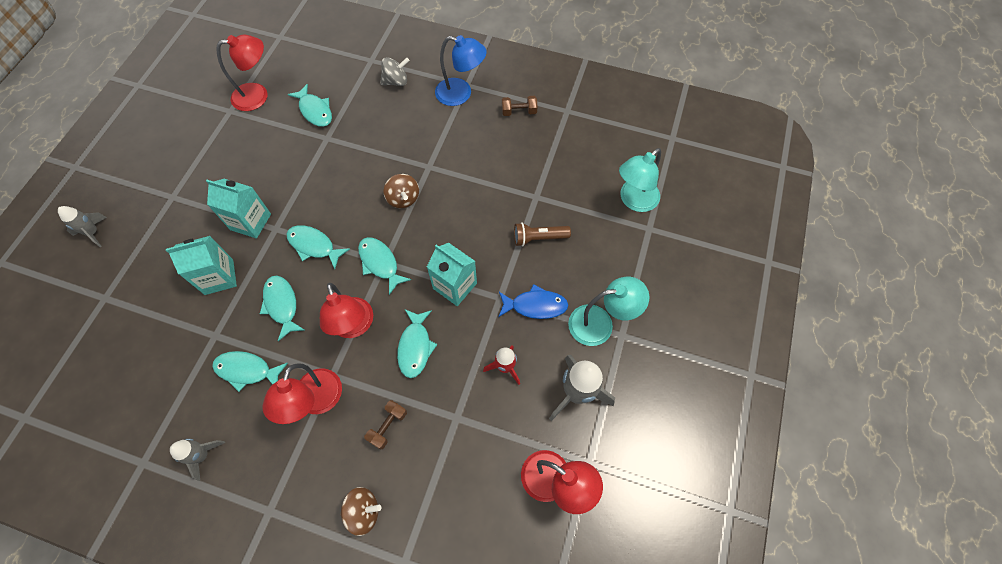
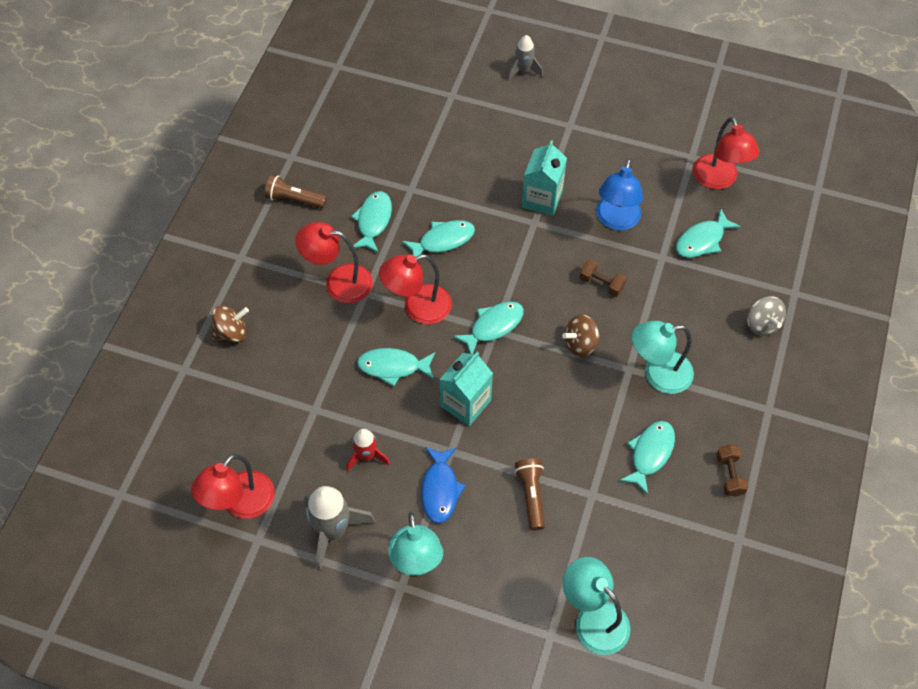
camera: 90 degrees right, 5 degrees down
turquoise carton [166,236,237,295] -> none
grey rocket [170,439,225,481] -> brown flashlight [265,175,327,208]
turquoise fish [287,225,350,269] -> turquoise fish moved to [619,421,675,495]
brown spinning top [340,487,381,536] -> brown spinning top turned 105 degrees counterclockwise [210,305,249,342]
brown dumbbell [364,400,407,450] -> brown dumbbell moved to [579,259,626,297]
blue lamp [435,35,487,106] -> blue lamp moved to [596,159,643,231]
none -> turquoise lamp [632,321,694,394]

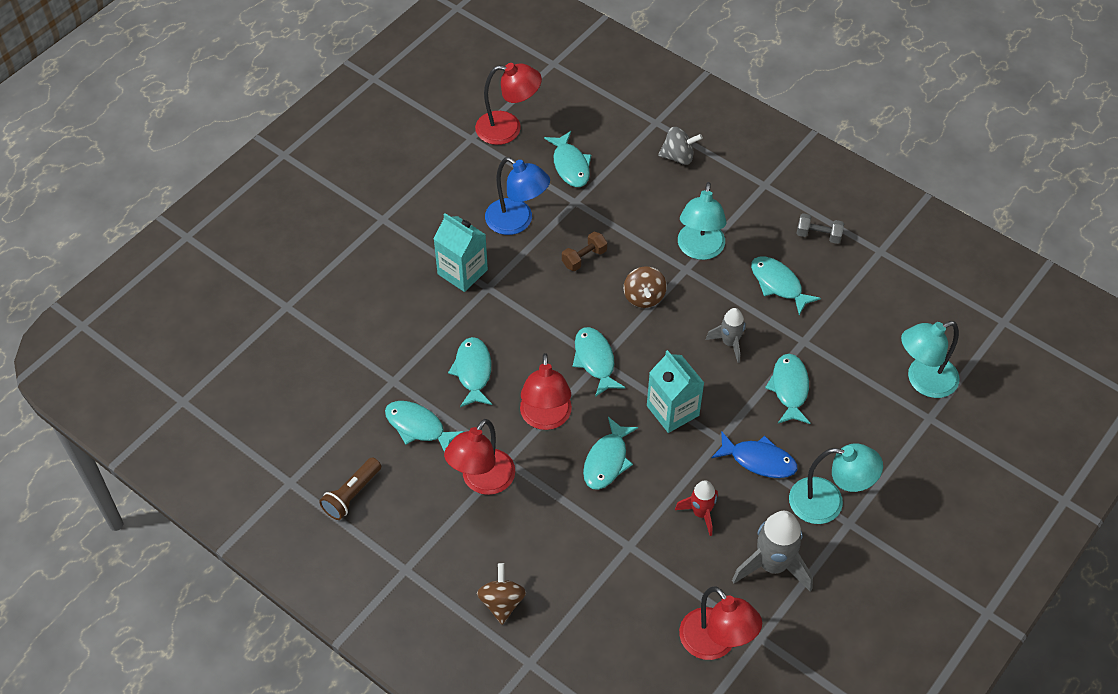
camera: 70 degrees left, 5 degrees down
grey rocket [507,35,543,81] -> grey rocket moved to [706,308,746,363]
brown flashlight [514,458,545,531] -> turquoise fish [765,354,810,424]
brown dumbbell [716,445,749,497] -> grey dumbbell [796,213,844,244]

